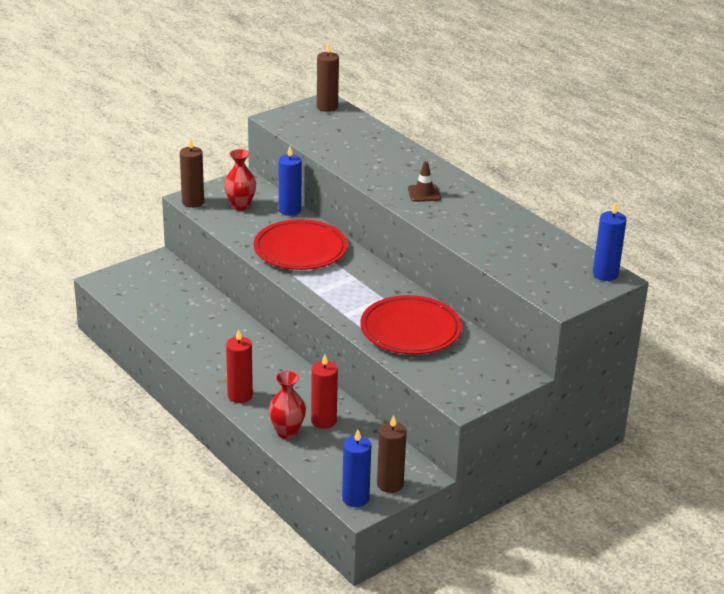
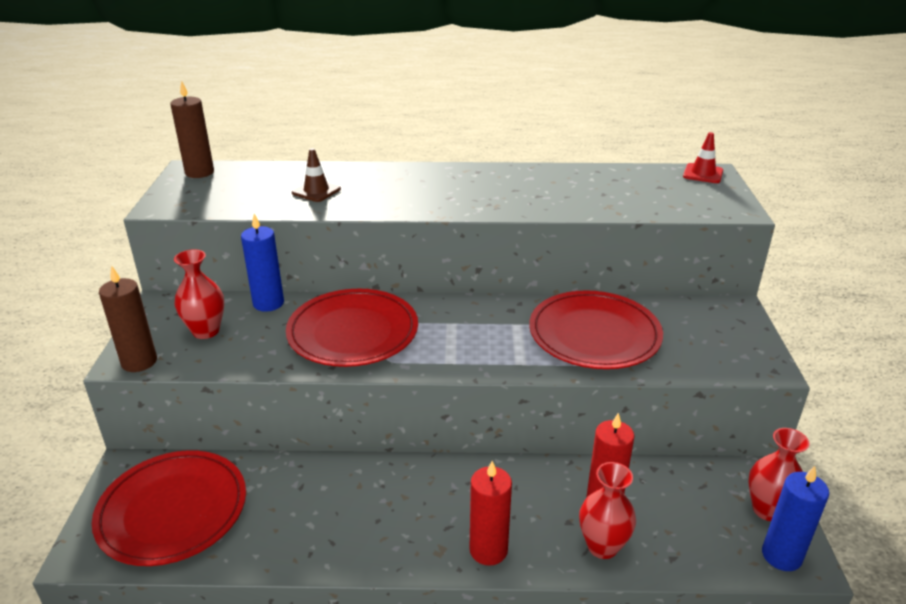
camera: 50 degrees left, 0 degrees up
brown candle [377,415,407,493] -> red vase [748,428,810,521]
brown traffic cone [408,161,441,202] -> brown traffic cone moved to [292,148,341,202]
blue candle [593,202,627,281] -> red traffic cone [683,132,723,183]
none -> red plate [92,450,246,566]

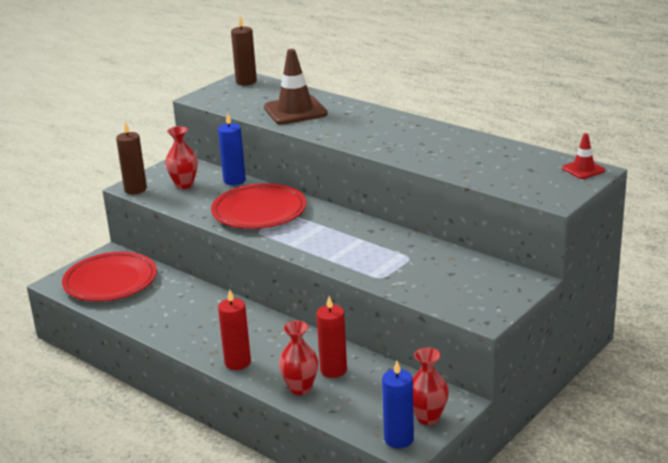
camera: 40 degrees right, 5 degrees down
brown traffic cone [292,148,341,202] -> brown traffic cone [264,49,328,124], size x1.90
red plate [529,290,663,369] -> none

